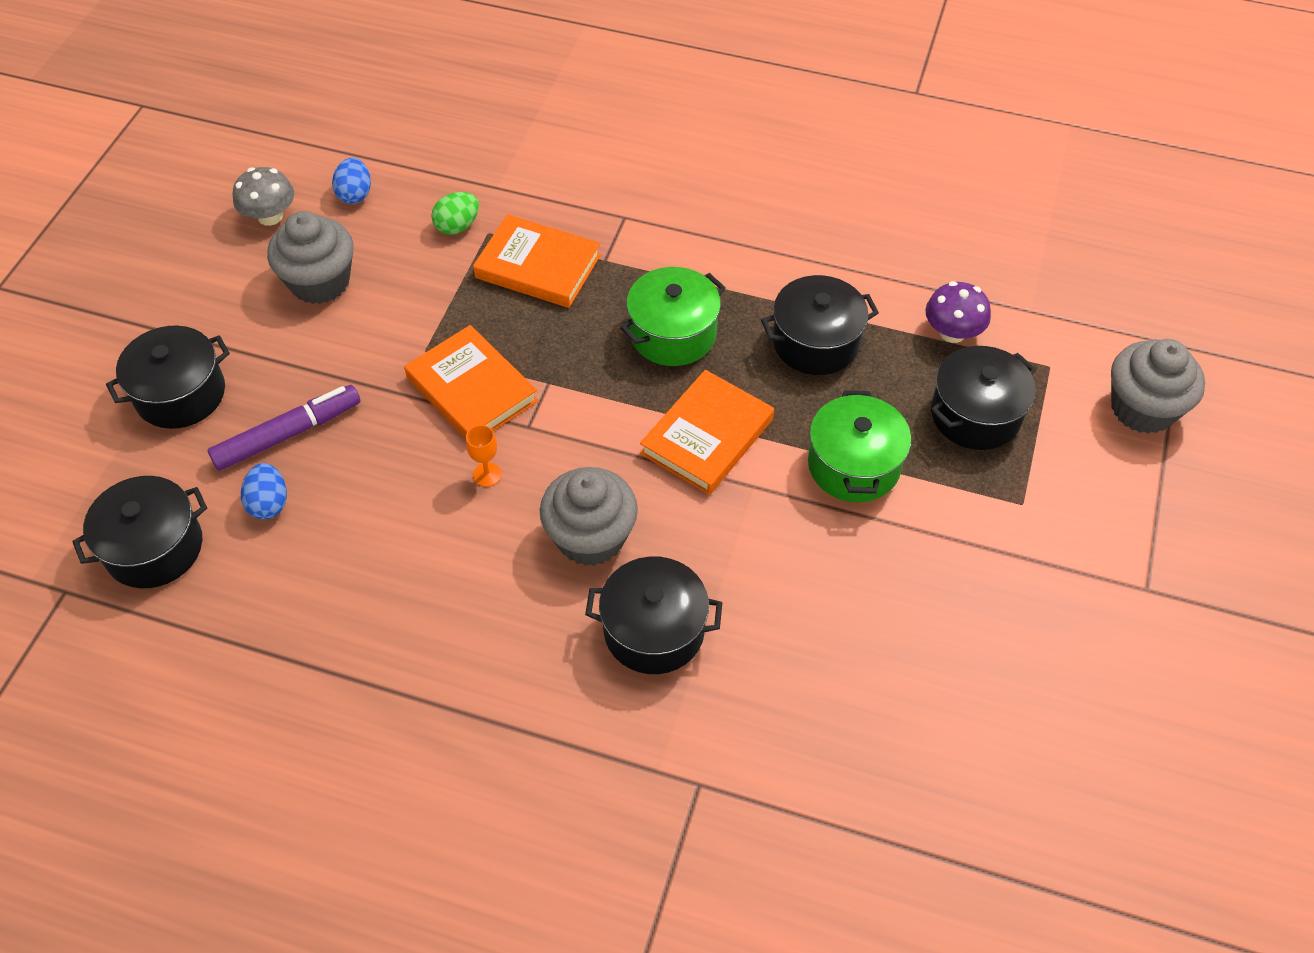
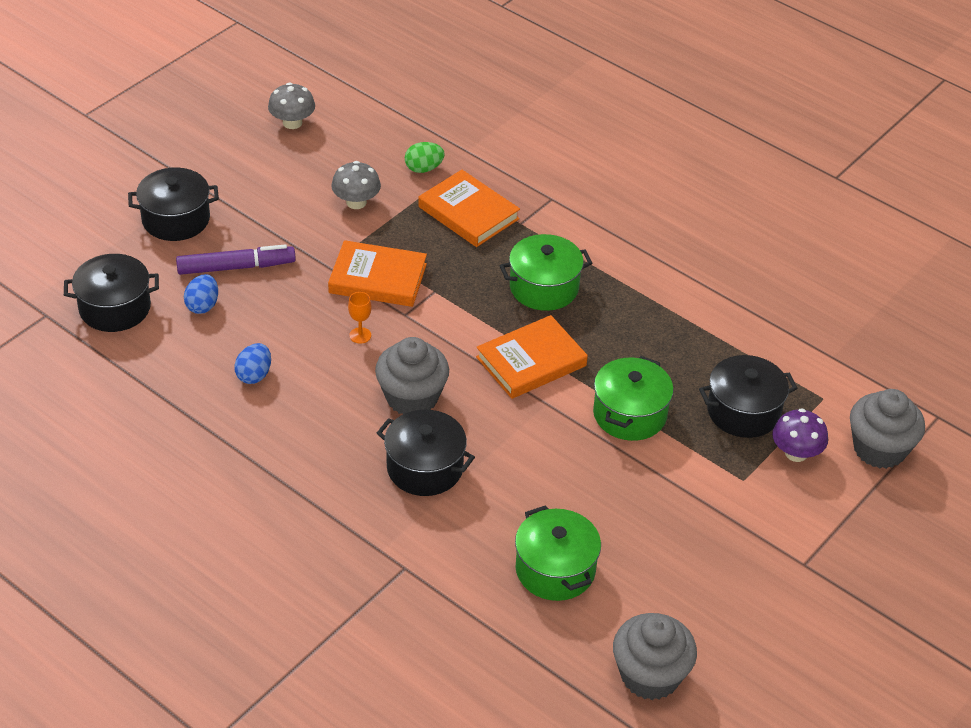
camera: 20 degrees right, 10 degrees down
grey cupcake [267,211,353,304] -> grey cupcake moved to [613,613,697,700]
blue egg [332,158,371,204] -> blue egg moved to [234,343,271,384]
orange book [404,325,538,439] -> orange book turned 60 degrees counterclockwise [328,240,427,307]
black pot [761,275,879,375] -> none
purple mushroom [925,281,991,343] -> purple mushroom moved to [772,408,828,462]
none -> grey mushroom [331,161,381,209]
none -> green pot [515,505,601,601]

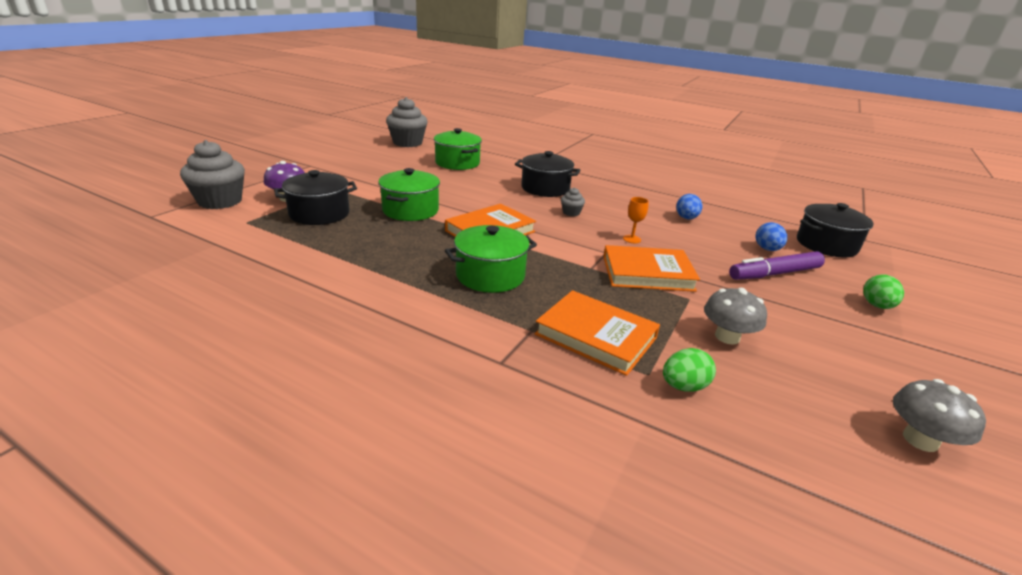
camera: 170 degrees right, 15 degrees down
black pot [128,168,219,241] -> green egg [864,274,904,309]
grey cupcake [375,337,449,414] -> grey cupcake [561,187,585,216], size x0.46

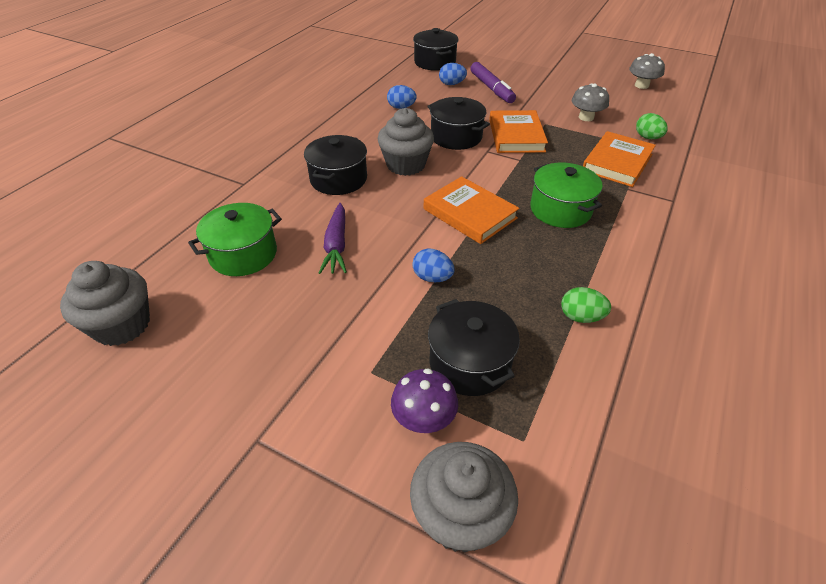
camera: 90 degrees left, 15 degrees up
green pot [378,168,440,221] -> blue egg [412,249,455,282]
grey cupcake [561,187,585,216] -> grey cupcake [378,108,434,176], size x2.19
orange goblet [623,197,649,243] -> black pot [427,97,490,150]
green egg [864,274,904,309] -> green egg moved to [561,287,611,323]
none -> purple carrot [319,203,347,274]

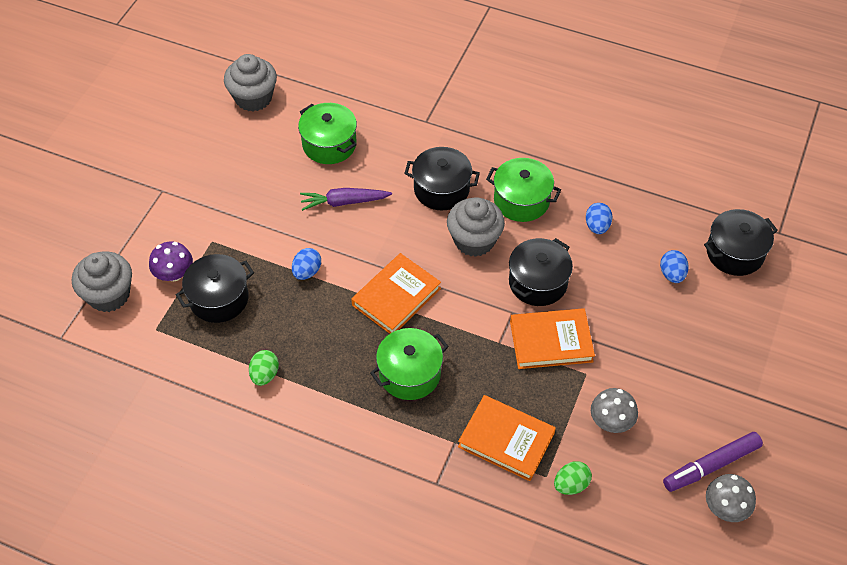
camera: 85 degrees right, 10 degrees up
purple marker [470,62,516,103] -> purple marker moved to [663,432,763,492]
none -> green pot [486,158,561,222]

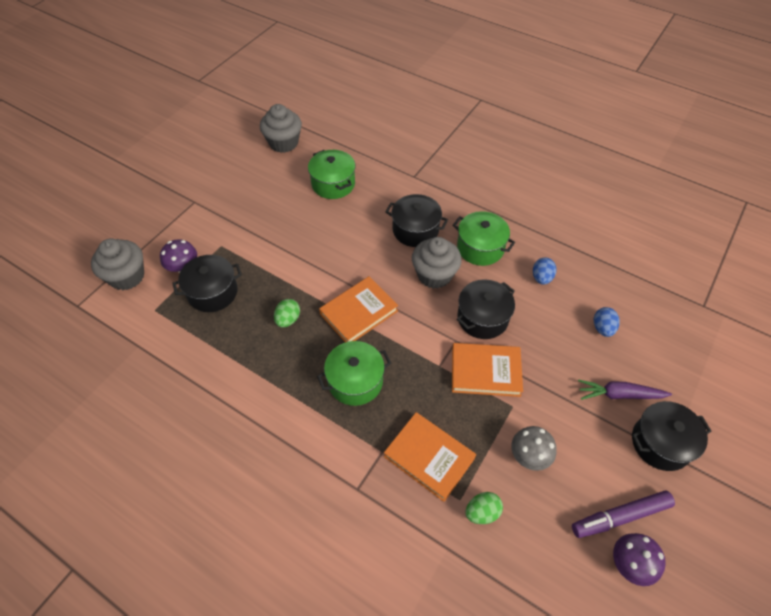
camera: 10 degrees right, 0 degrees up
green egg [249,350,279,386] -> green egg moved to [274,299,300,327]
blue egg [292,248,321,280] -> none
purple carrot [300,188,392,211] -> purple carrot moved to [578,379,672,400]
black pot [704,209,778,276] -> black pot moved to [632,401,711,471]
grey mushroom [706,474,756,522] -> purple mushroom [613,533,666,586]

